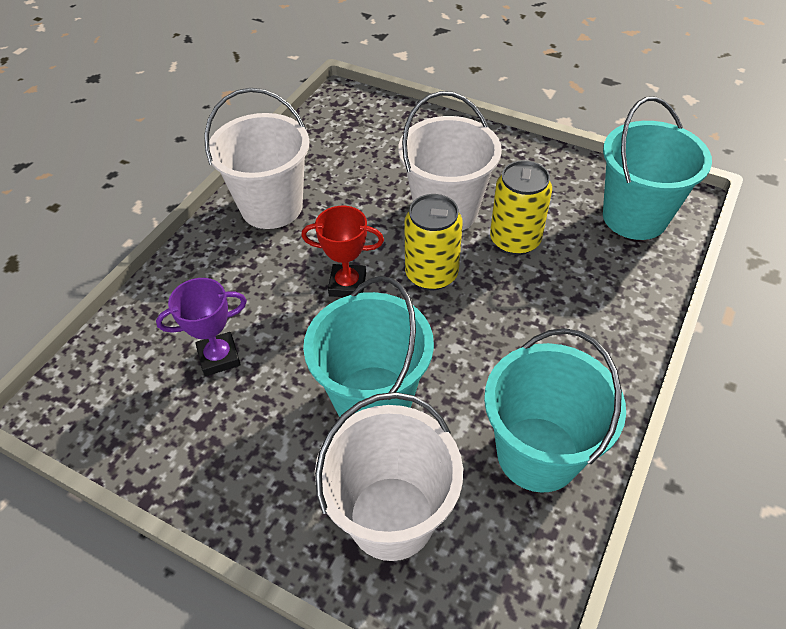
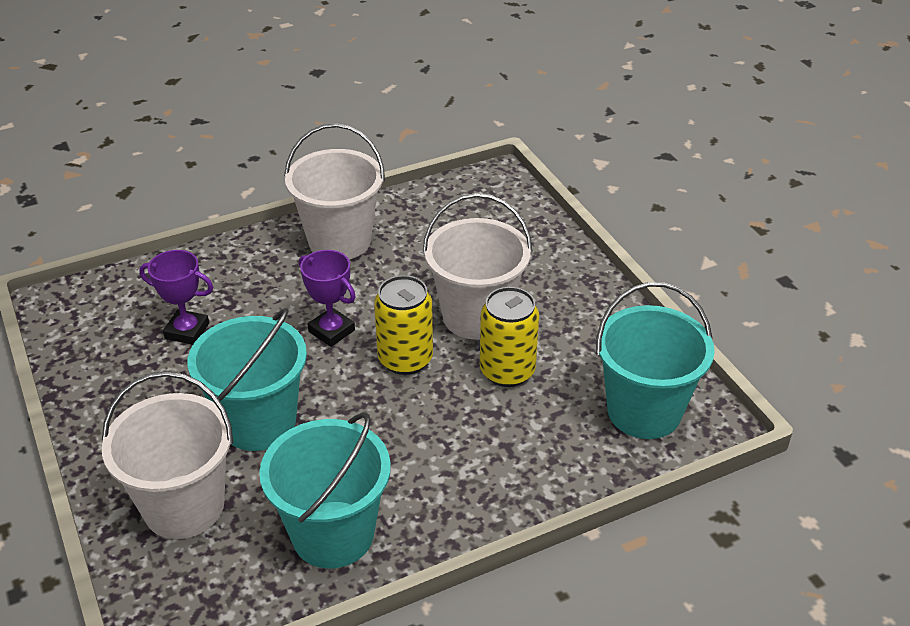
camera: 35 degrees right, 10 degrees down
red trophy [301,206,384,297] -> purple trophy [299,250,356,347]

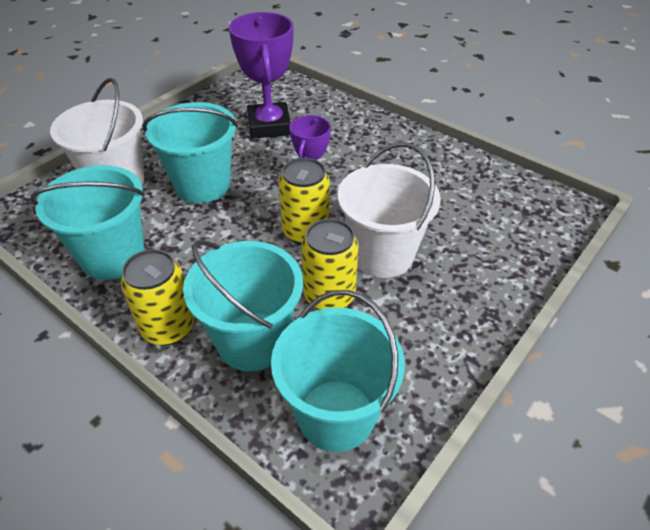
camera: 65 degrees right, 5 degrees up
purple trophy [139,250,213,345] -> purple trophy [229,12,293,139], size x1.67
white bucket [284,123,385,259] -> none
none -> yellow can [121,249,194,346]
none -> turquoise bucket [183,240,303,371]

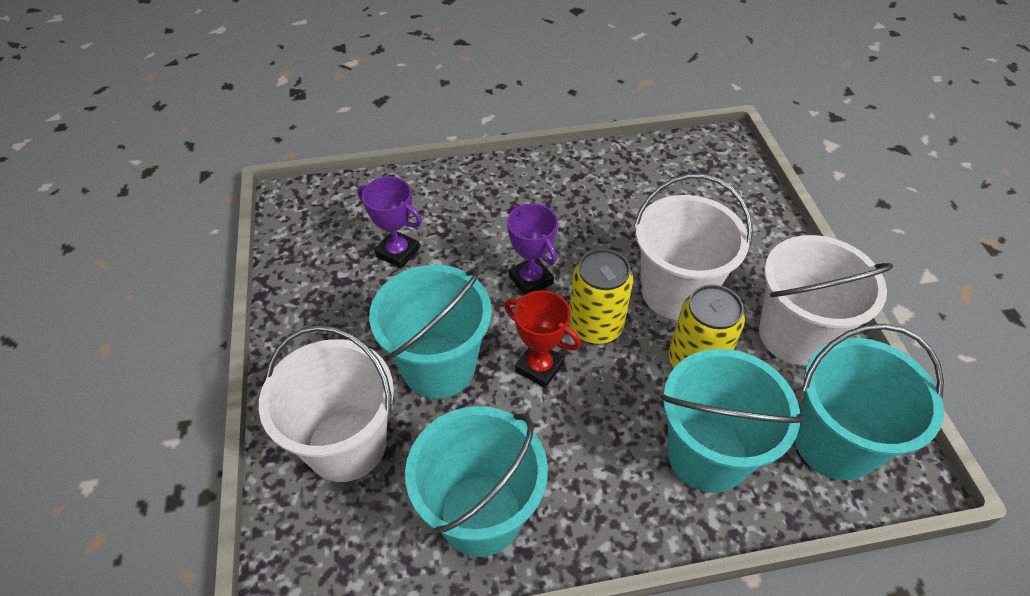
camera: 50 degrees left, 5 degrees up
yellow can [121,249,194,346] -> none
purple trophy [229,12,293,139] -> purple trophy [358,177,422,269], size x0.60
none -> red trophy [504,290,581,388]
none -> white bucket [759,235,893,365]

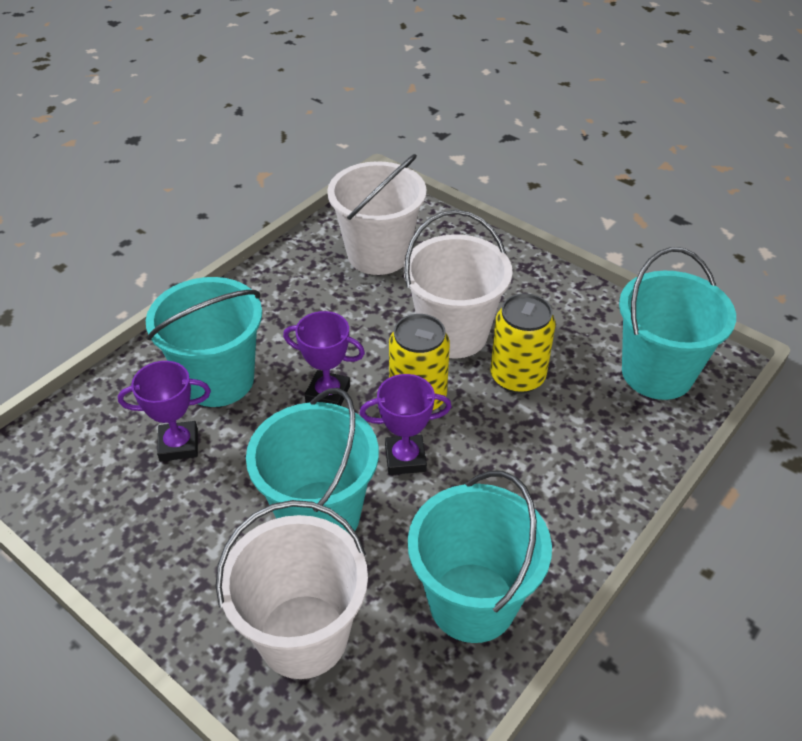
camera: 40 degrees left, 5 degrees down
red trophy [504,290,581,388] -> purple trophy [360,374,452,475]
turquoise bucket [660,349,805,493] -> turquoise bucket moved to [146,277,262,407]
white bucket [759,235,893,365] -> white bucket moved to [327,154,427,275]

